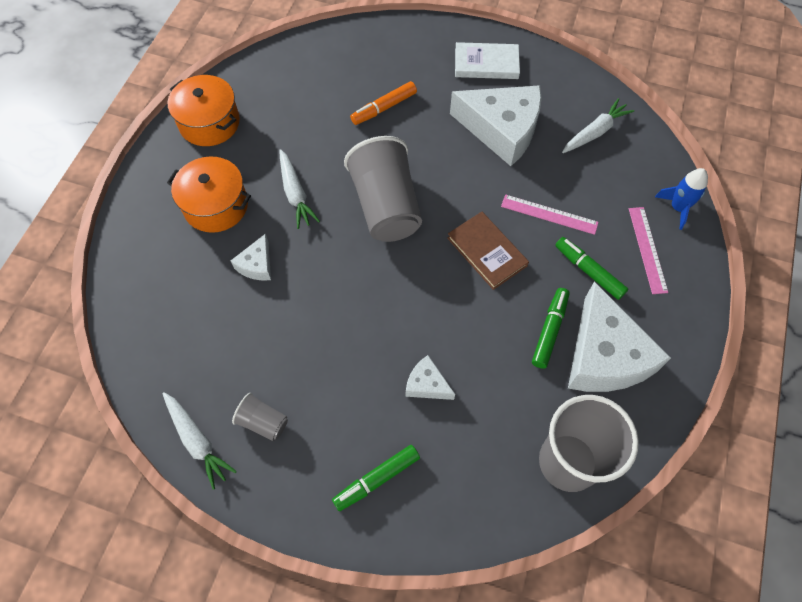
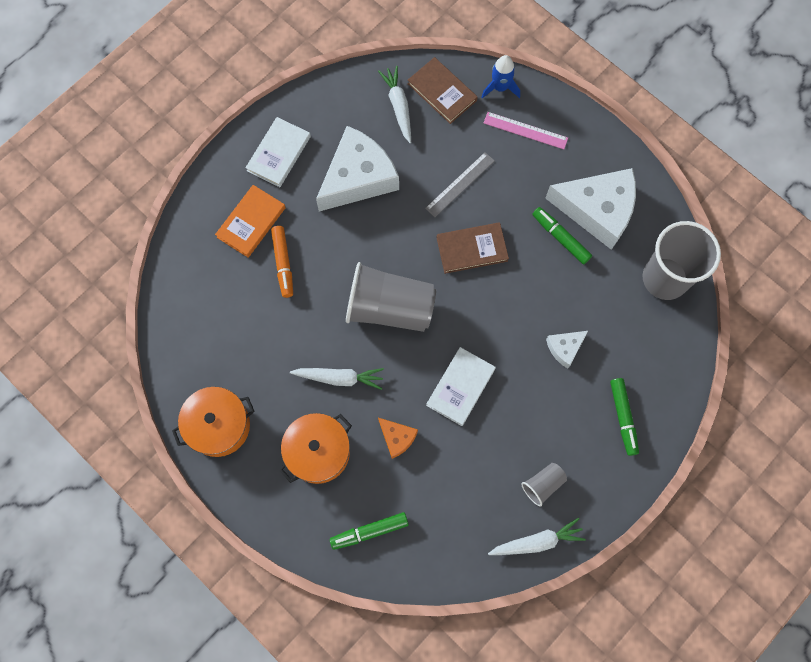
camera: 65 degrees left, 10 degrees up
white cheese [231,234,271,281] -> orange cheese [378,418,418,459]
pink ruler [501,194,599,235] -> grey ruler [425,152,495,217]
green marker [555,237,628,300] -> green marker moved to [330,512,409,550]
none -> orange book [215,185,286,258]
none -> brown book [408,57,478,124]
none -> white book [426,347,496,426]

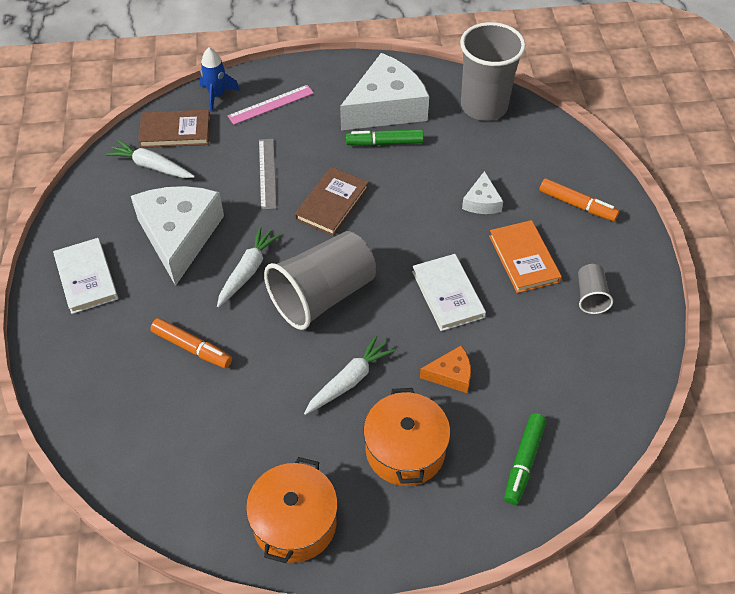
camera: 50 degrees left, 20 degrees down
orange book [215,185,286,258] -> orange book moved to [489,220,562,293]
white carrot [488,518,586,555] -> white carrot moved to [217,227,281,307]
green marker [610,378,639,456] -> orange marker [539,178,619,221]

